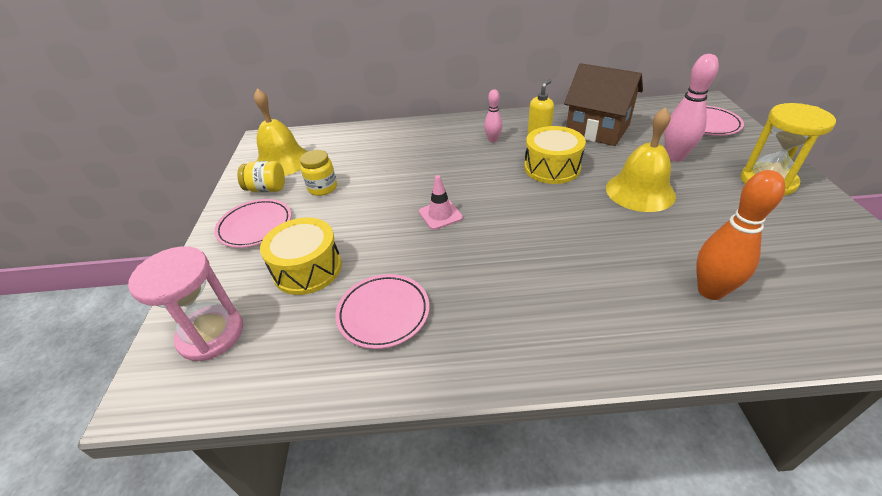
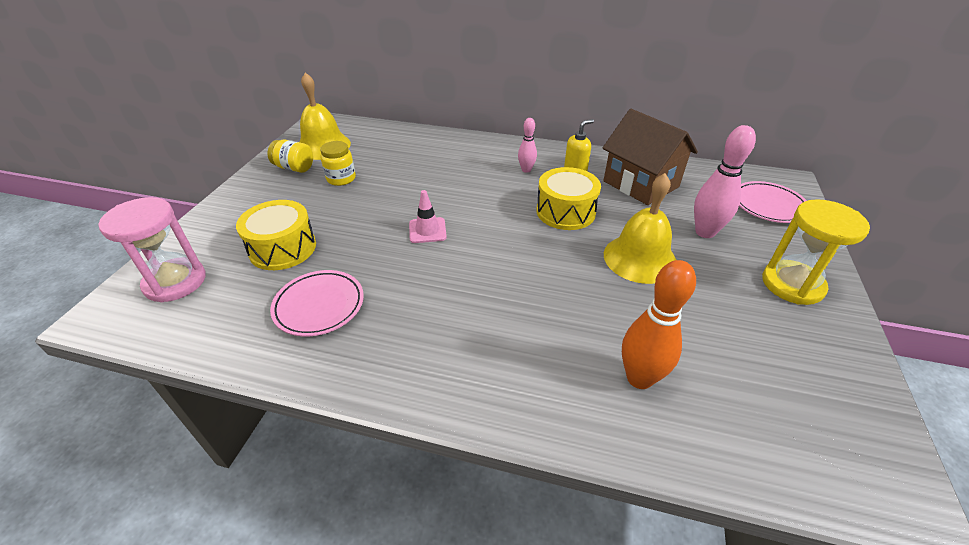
camera: 15 degrees right, 0 degrees up
pink plate [214,199,291,248] -> none

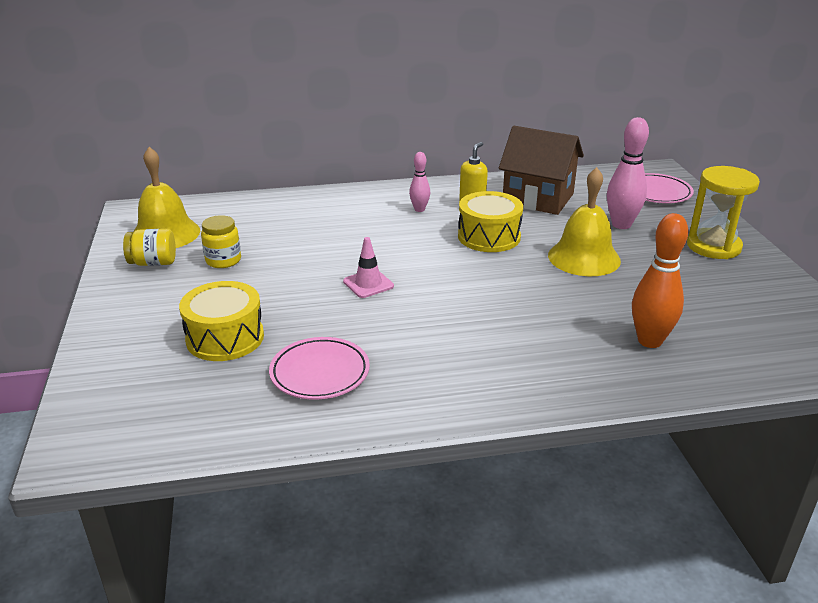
camera: 25 degrees left, 10 degrees down
pink hourglass [98,197,206,302] -> none

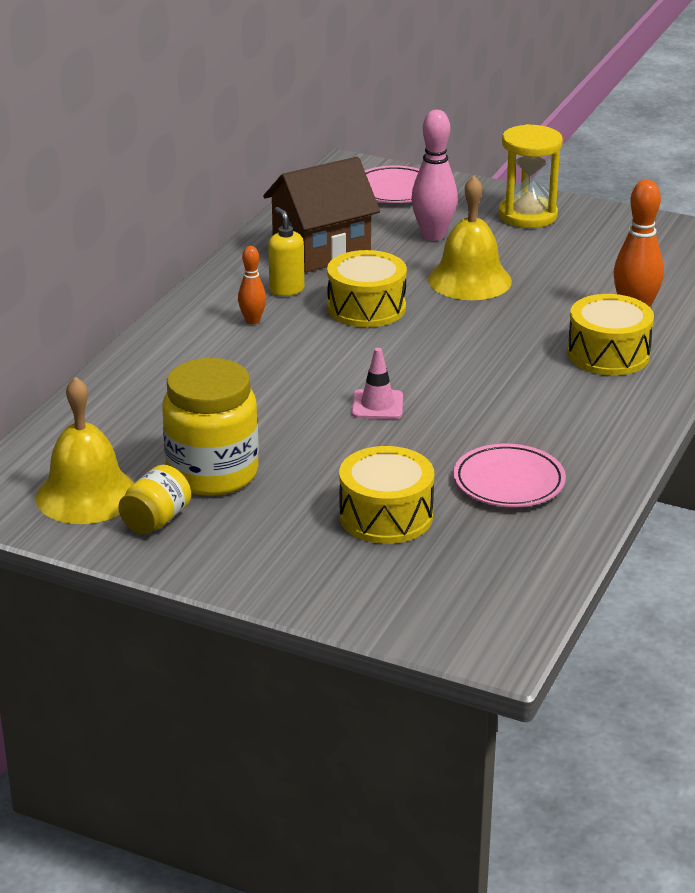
camera: 55 degrees left, 0 degrees up
yellow jar [201,215,241,268] -> yellow jar [162,358,259,496], size x1.88
pink bowling pin [409,152,430,212] -> orange bowling pin [238,246,266,324]
none -> yellow drum [567,294,654,375]

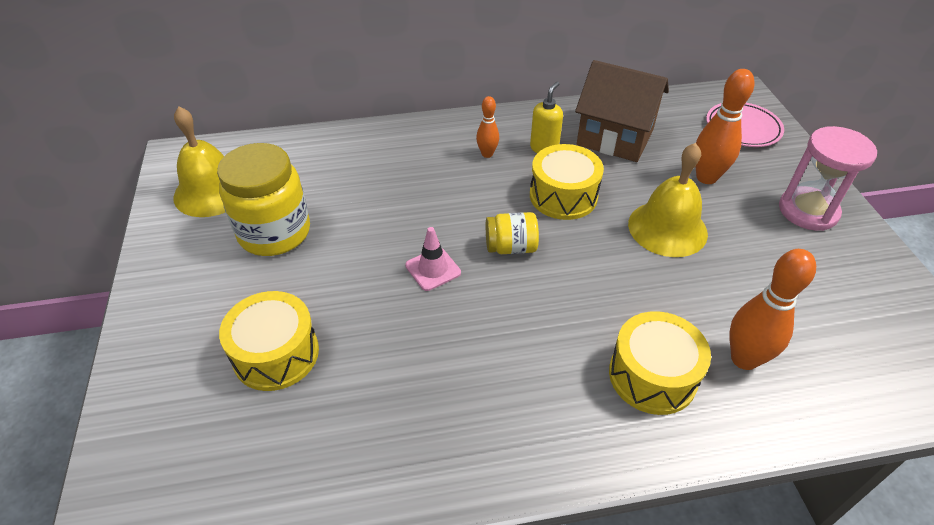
camera: 55 degrees right, 15 degrees up
yellow jar [118,465,191,534] -> yellow jar moved to [486,212,539,254]
pink bowling pin [412,110,458,241] -> orange bowling pin [695,69,754,184]
pink plate [454,444,566,507] -> none
yellow hourglass [499,124,563,228] -> pink hourglass [779,126,877,231]

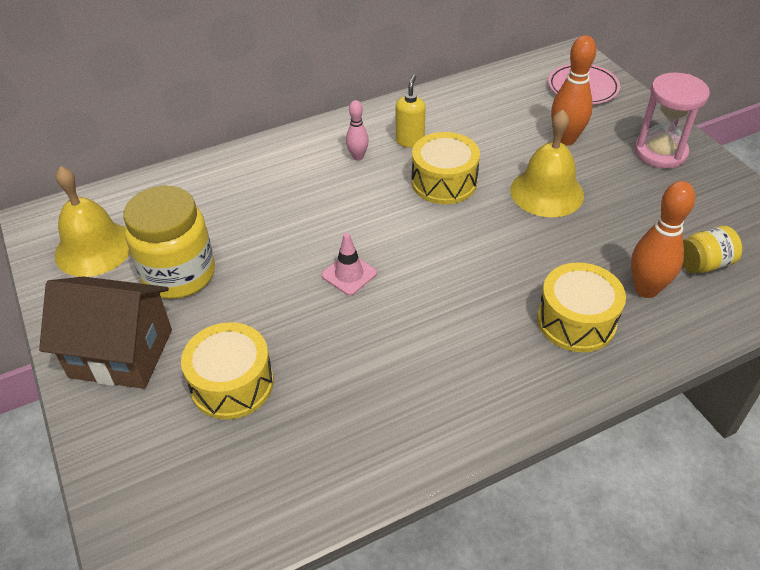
camera: 15 degrees left, 0 degrees up
orange bowling pin [476,96,499,158] -> pink bowling pin [346,100,369,161]
yellow jar [486,212,539,254] -> yellow jar moved to [682,226,742,273]
brown house [575,60,669,162] -> brown house moved to [39,277,172,389]

